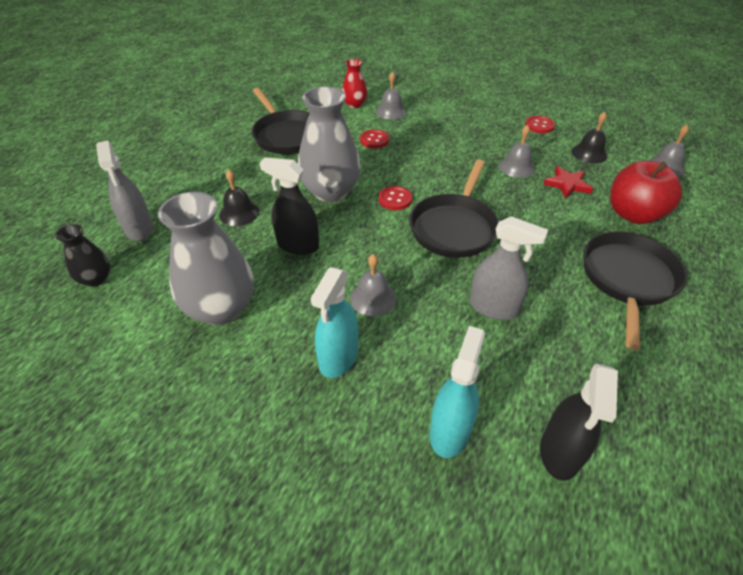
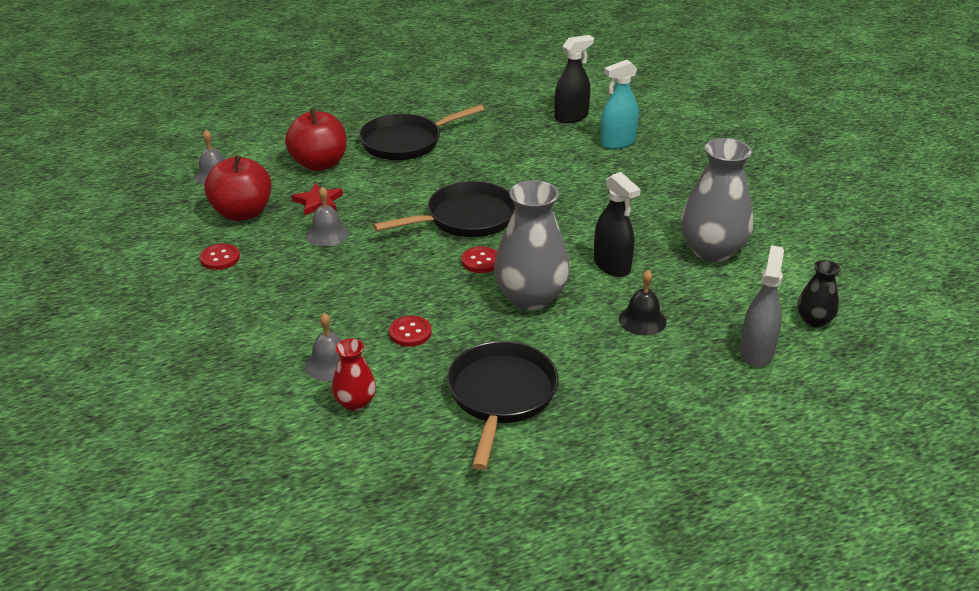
camera: 140 degrees left, 10 degrees down
turquoise spray bottle [311,267,358,378] -> none
grey bell [350,254,396,316] -> none
grey spray bottle [469,216,548,320] -> none
black bell [572,112,608,163] -> red apple [204,155,272,221]

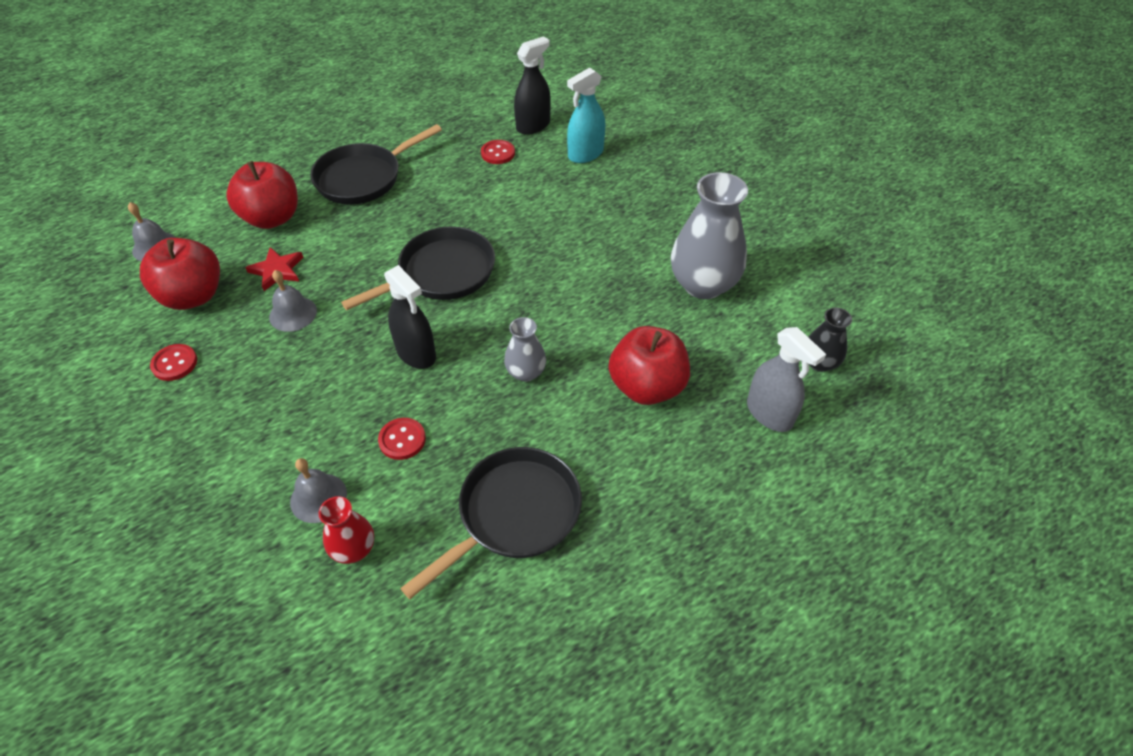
camera: 10 degrees left, 15 degrees up
black pan [447,341,559,470] -> black pan turned 45 degrees clockwise [400,447,582,599]
red button [462,246,497,273] -> red button moved to [481,140,515,164]
grey vase [494,180,570,310] -> grey vase [504,317,546,382], size x0.52
black spray bottle [594,172,640,277] -> black spray bottle moved to [384,265,436,369]
black bell [619,270,667,336] -> red apple [609,326,690,405]
grey spray bottle [740,245,784,368] -> grey spray bottle turned 135 degrees clockwise [747,327,826,432]

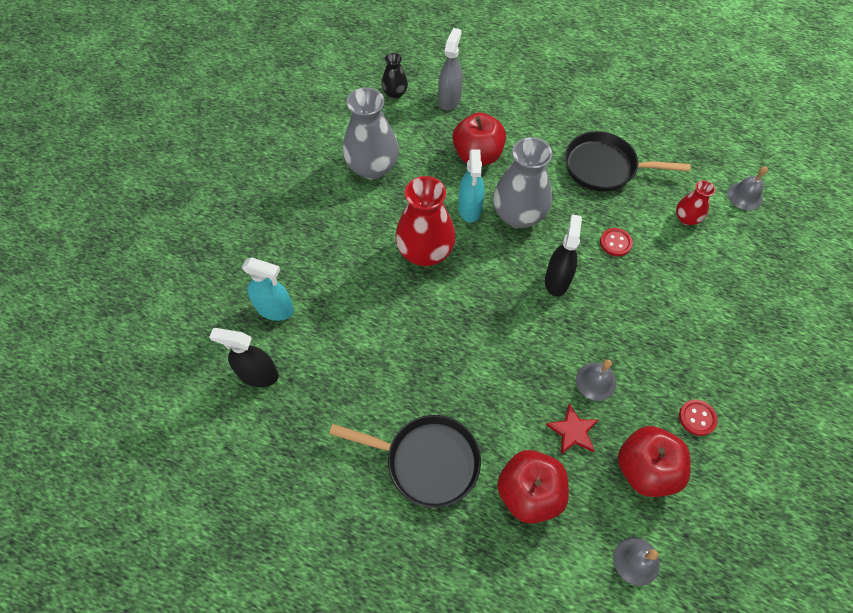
camera: 125 degrees left, 10 degrees up
grey bell [290,458,347,523] -> grey bell moved to [727,166,768,210]
black pan [341,227,495,310] -> none
red button [481,140,515,164] -> none
grey vase [504,317,546,382] -> grey vase [493,137,552,228], size x1.92
none -> red vase [395,176,456,266]
none -> turquoise spray bottle [458,149,485,223]

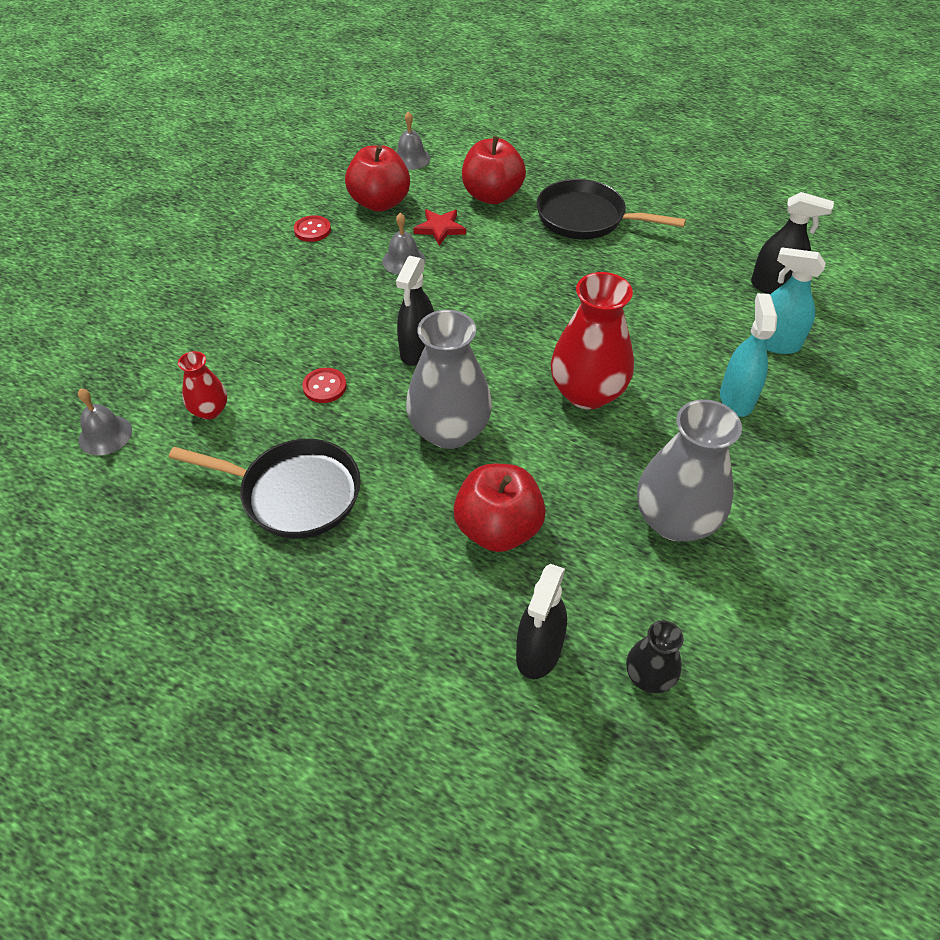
camera: 175 degrees left, 10 degrees down
grey spray bottle [438,28,463,110] -> black spray bottle [516,564,567,679]
turquoise spray bottle [458,149,485,223] -> turquoise spray bottle moved to [720,293,777,417]

